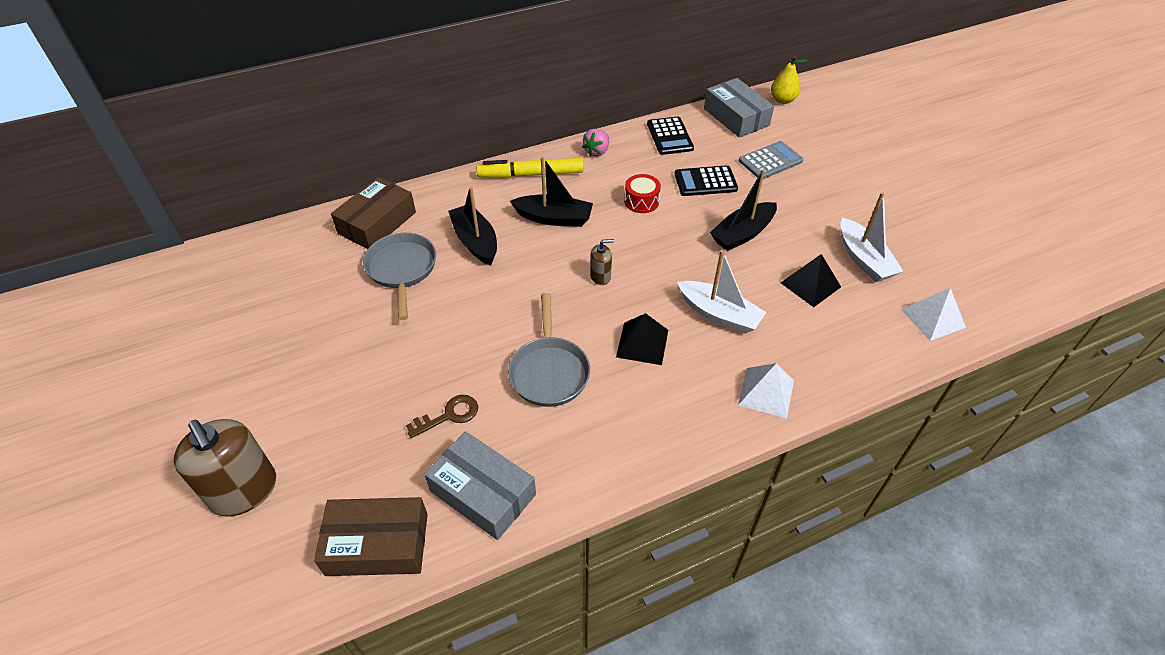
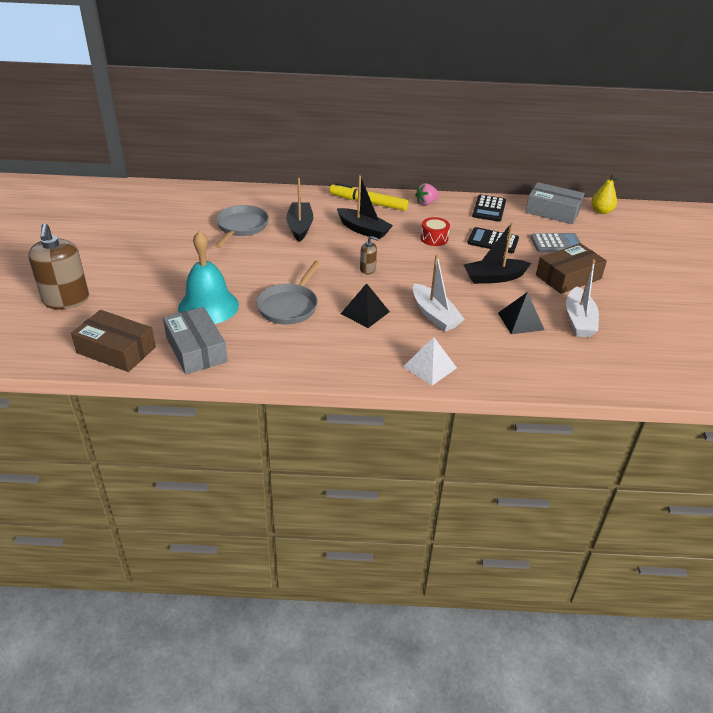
camera: 25 degrees right, 10 degrees down
brown box [331,177,416,249] -> brown box moved to [536,243,607,294]
brown key [406,395,478,438] -> turquoise bell [178,231,239,324]
grey box [704,78,774,138] -> grey box turned 60 degrees counterclockwise [525,182,584,224]
white pyramid [901,288,966,341] -> none

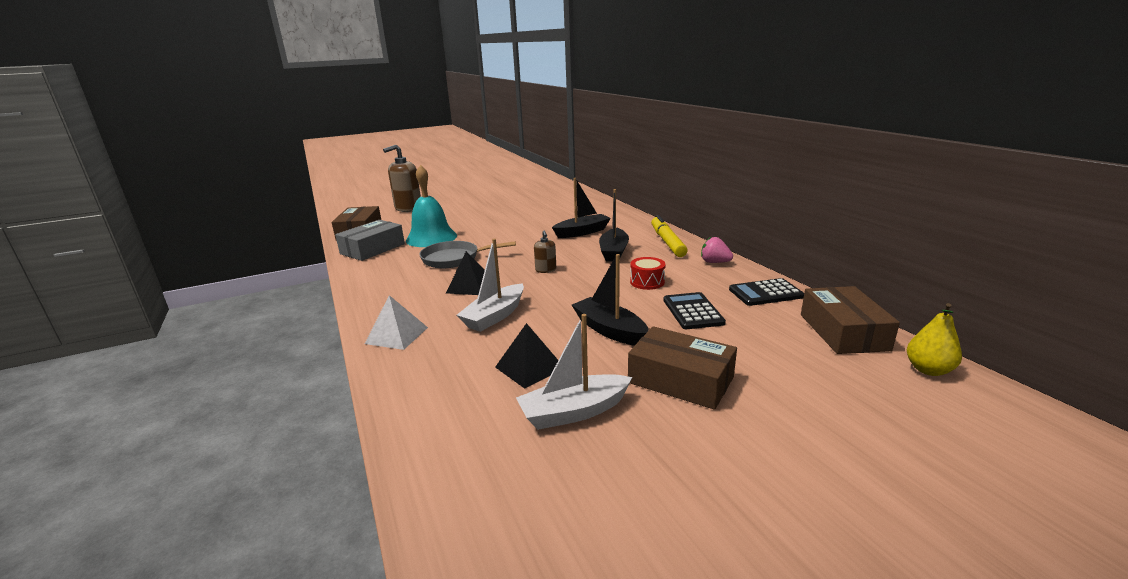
camera: 65 degrees right, 15 degrees down
grey pan [215,205,269,248] -> none
grey box [525,182,584,224] -> brown box [801,286,900,354]
grey calculator [531,233,581,252] -> none

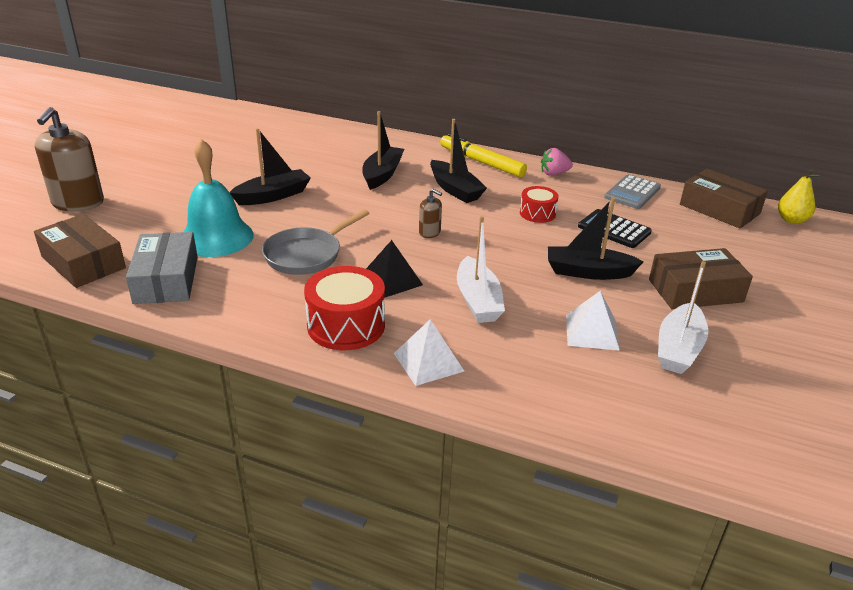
camera: 45 degrees left, 10 degrees up
black pyramid [495,323,558,389] -> white pyramid [566,291,620,351]
black calculator [729,278,804,306] -> grey calculator [604,174,661,209]
none -> black boat [229,128,311,205]
none -> red drum [304,266,385,350]

